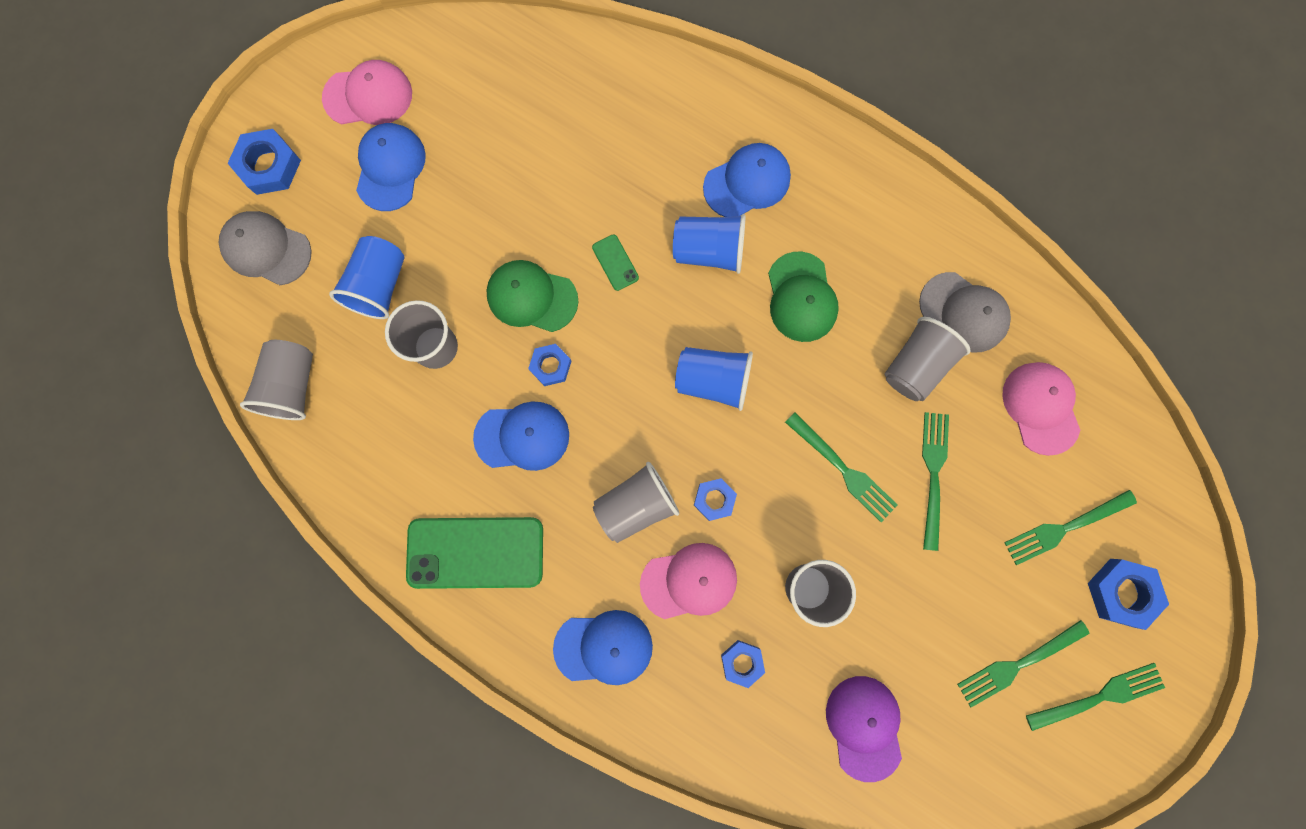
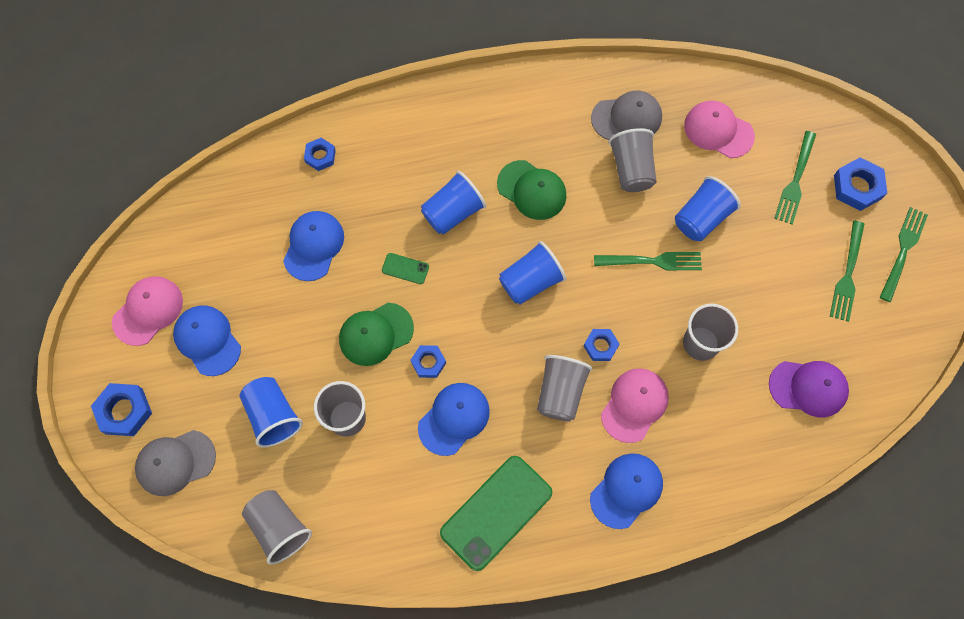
camera: 45 degrees left, 10 degrees down
blue cap [703,143,791,217] -> blue cap moved to [283,211,344,281]
blue nut [721,640,765,688] -> blue nut moved to [304,138,336,171]
purple cap [826,676,902,782] -> purple cap turned 150 degrees clockwise [769,361,849,417]
green fork [922,412,949,551] -> blue cup [675,176,741,241]

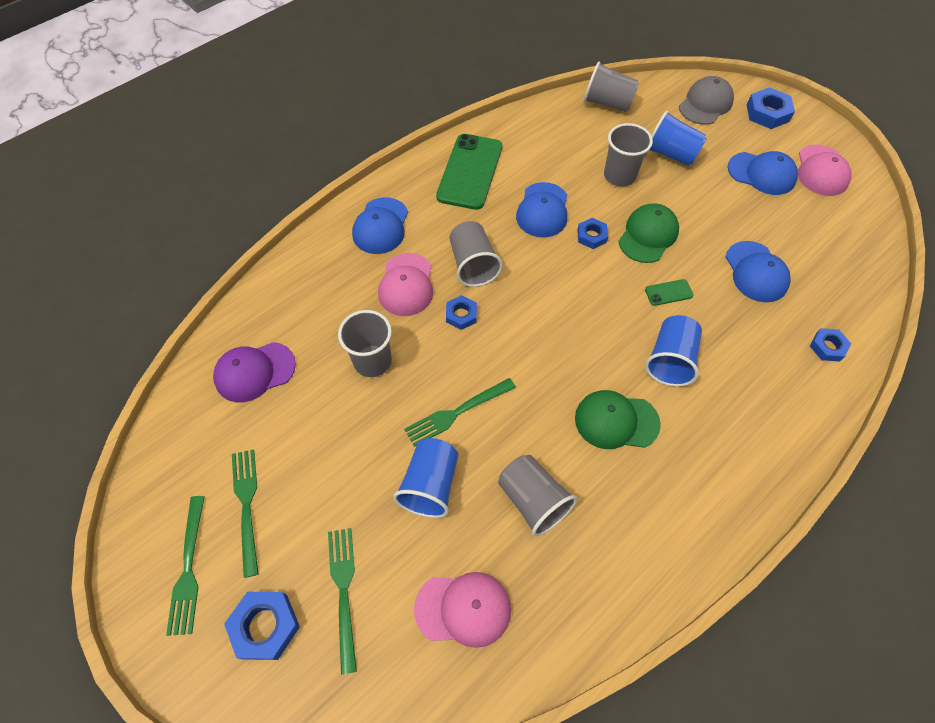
camera: 150 degrees right, 10 degrees down
blue cup [499,241,566,305] -> none
grey cap [591,91,662,140] -> none

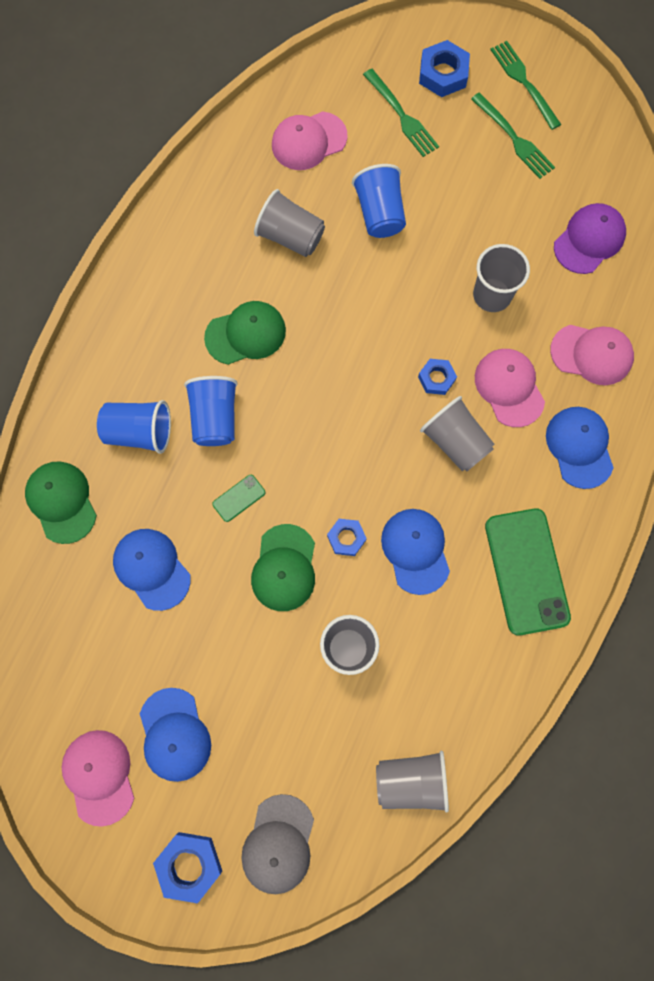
camera: 155 degrees right, 15 degrees up
green fork [404,378,516,447] -> none
blue cup [649,110,707,166] -> blue cup moved to [97,400,171,454]
blue cap [728,151,798,195] -> blue cap turned 105 degrees counterclockwise [140,688,211,782]
blue nut [810,328,851,362] -> green cap [25,461,97,544]
none -> pink cap [550,325,634,385]

